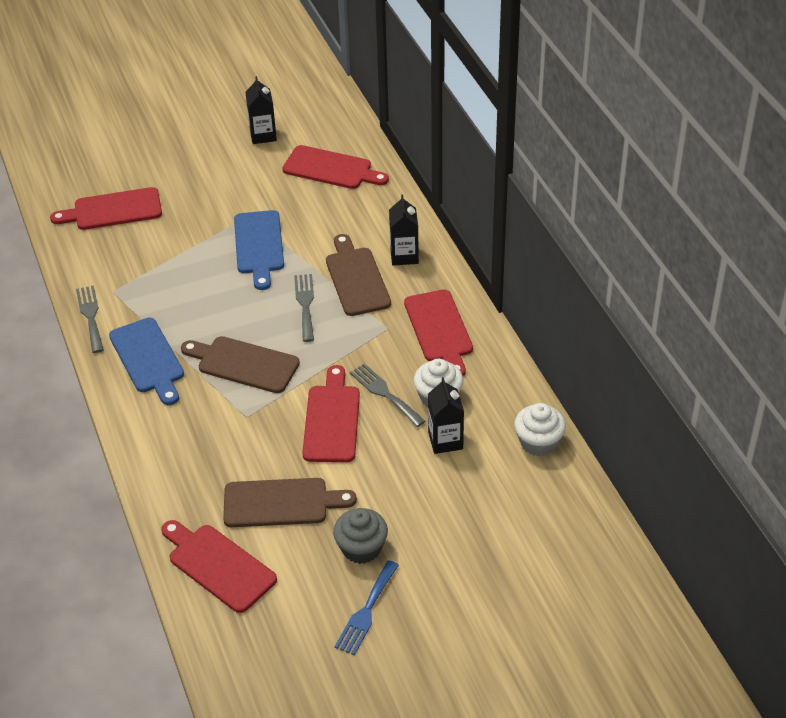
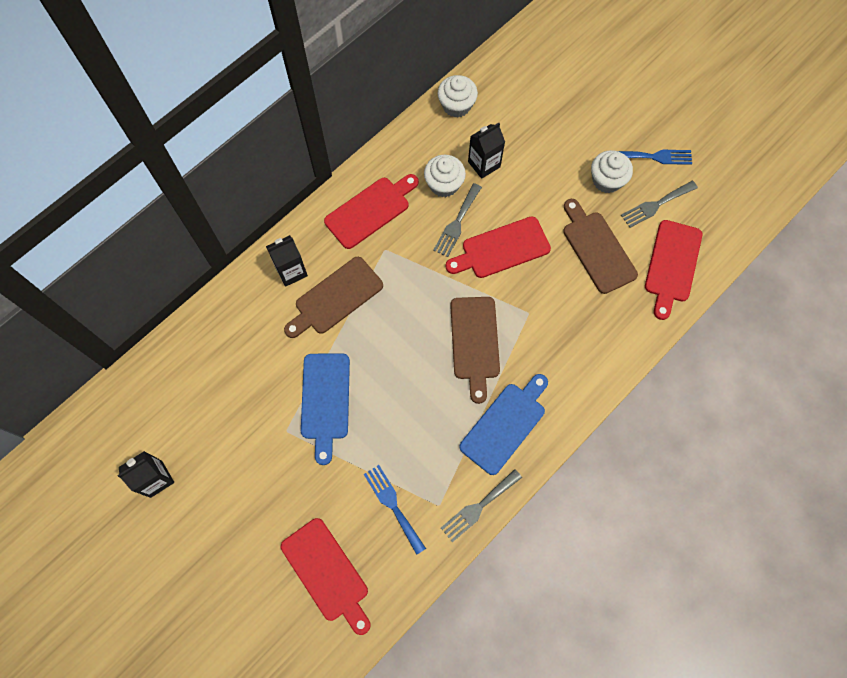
camera: 115 degrees left, 25 degrees up
blue cutting board [234,210,284,290] -> blue cutting board turned 120 degrees clockwise [301,353,350,465]
red cutting board [282,145,389,189] -> none
grey fork [294,274,314,342] -> grey fork moved to [621,181,698,228]
grey cupcake [333,508,388,564] -> white cupcake [591,150,633,193]
none -> blue fork [364,465,426,555]

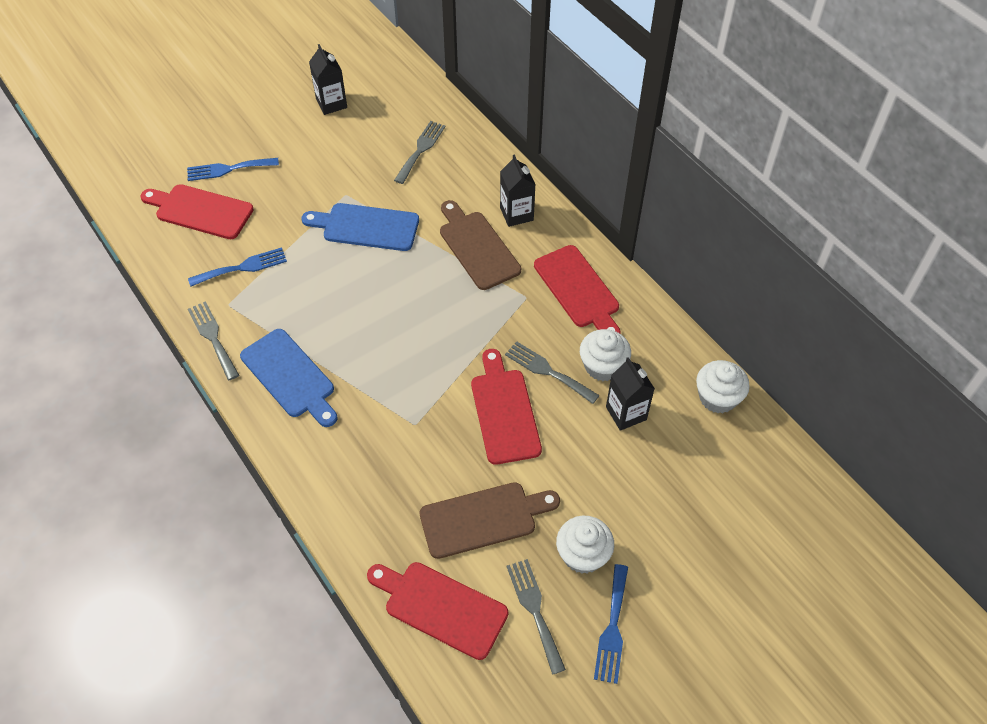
camera: 100 degrees right, 15 degrees down
red cutting board [281,518,371,635] -> red cutting board turned 45 degrees clockwise [140,184,254,239]
brown cutting board [450,297,500,404] -> none
none -> blue fork [187,158,279,181]
none -> grey fork [394,121,446,184]

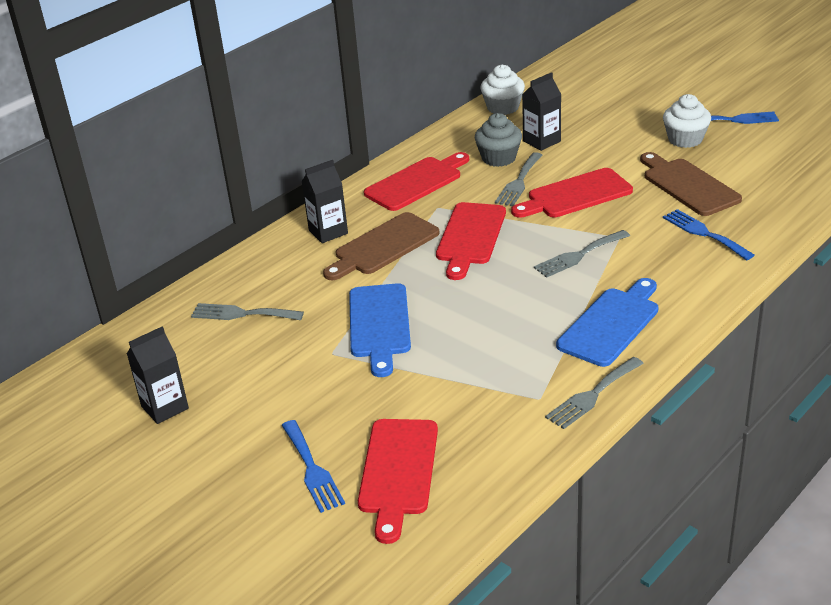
camera: 100 degrees left, 20 degrees down
blue fork [188,247,287,286] -> blue fork moved to [663,209,755,261]
red cutting board [367,562,508,660] -> red cutting board moved to [436,202,506,280]
grey fork [506,559,566,675] -> grey fork moved to [534,230,630,278]
white cupcake [580,329,631,381] -> grey cupcake [475,113,522,167]

